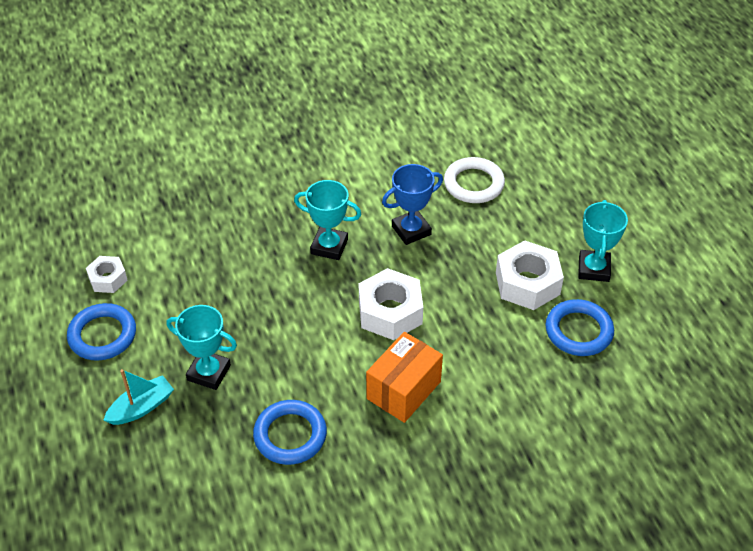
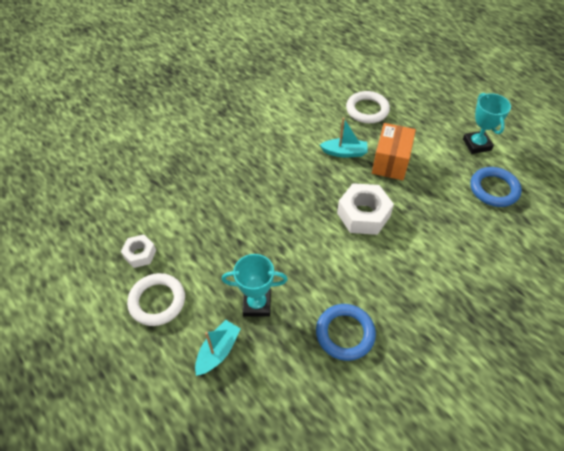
camera: 20 degrees left, 5 degrees up
blue ring [67,303,136,361] -> white ring [127,273,185,326]
turquoise trophy [294,180,361,260] -> none
orange box [366,332,443,423] -> orange box moved to [372,123,416,180]
blue trophy [382,164,443,245] -> turquoise boat [320,118,368,157]
white nut [496,240,564,310] -> none

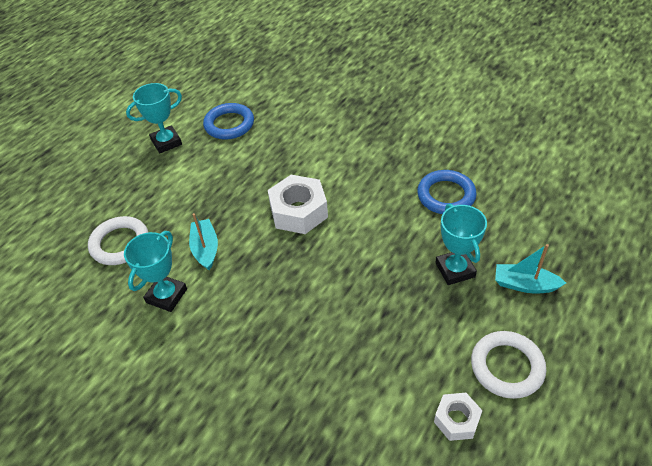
camera: 105 degrees left, 5 degrees down
orange box [372,123,416,180] -> none
none -> turquoise trophy [124,231,187,312]

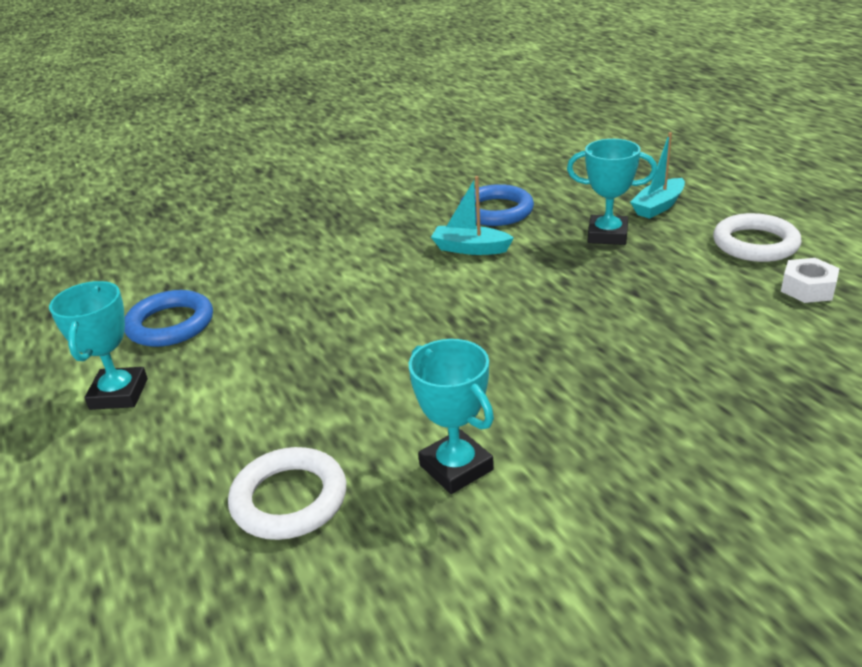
camera: 60 degrees left, 15 degrees down
turquoise boat [189,213,218,270] -> turquoise boat moved to [431,176,514,255]
white nut [268,175,328,234] -> none

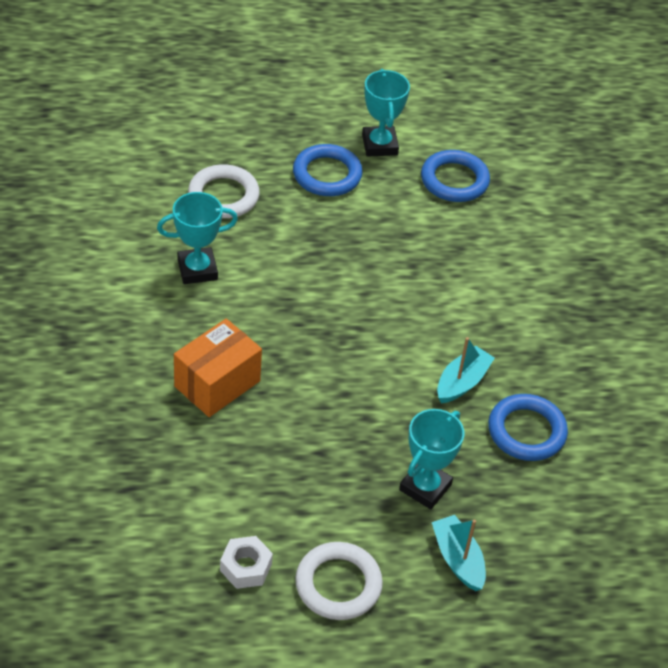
camera: 105 degrees right, 15 degrees up
turquoise trophy [49,281,148,410] -> turquoise trophy turned 60 degrees clockwise [362,69,410,157]
none -> orange box [174,319,262,417]
none -> blue ring [293,144,363,196]

